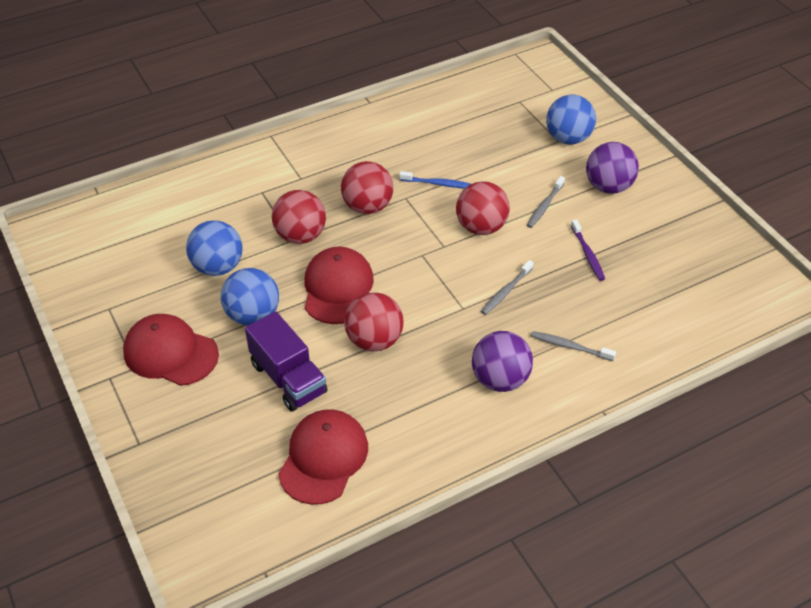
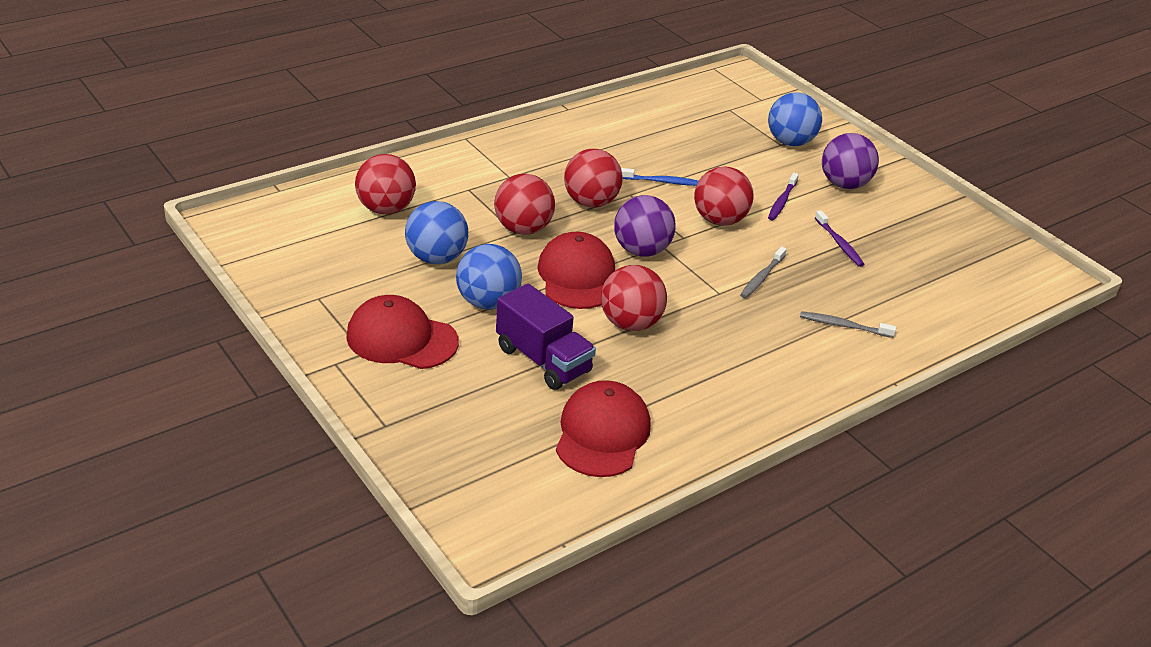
camera: 10 degrees left, 10 degrees down
purple ball [472,331,533,392] -> purple ball moved to [614,195,676,257]
grey toothbrush [527,176,565,228] -> purple toothbrush [768,173,799,220]
none -> red ball [355,154,416,214]

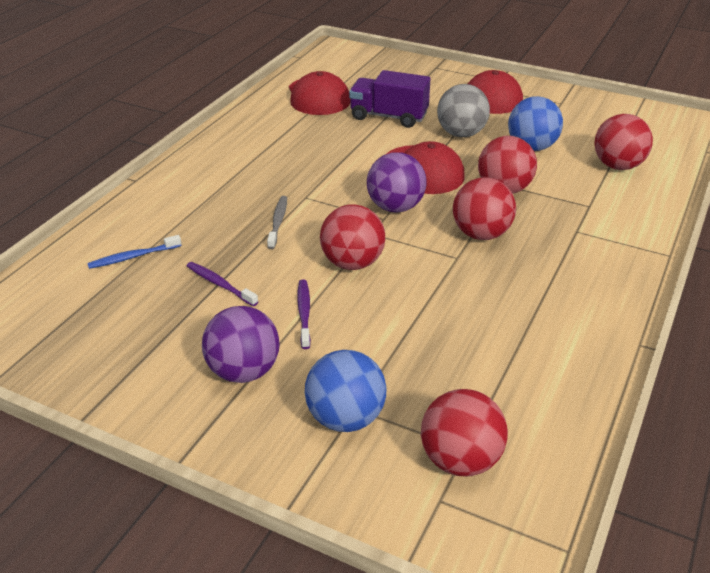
camera: 155 degrees right, 0 degrees up
blue ball [456,244,522,310] -> grey ball [437,84,490,137]
red ball [601,265,667,331] -> red ball moved to [421,389,508,476]
blue toothbrush [621,168,698,186] -> blue toothbrush moved to [87,235,181,269]
grey toothbrush [800,311,896,338] -> none

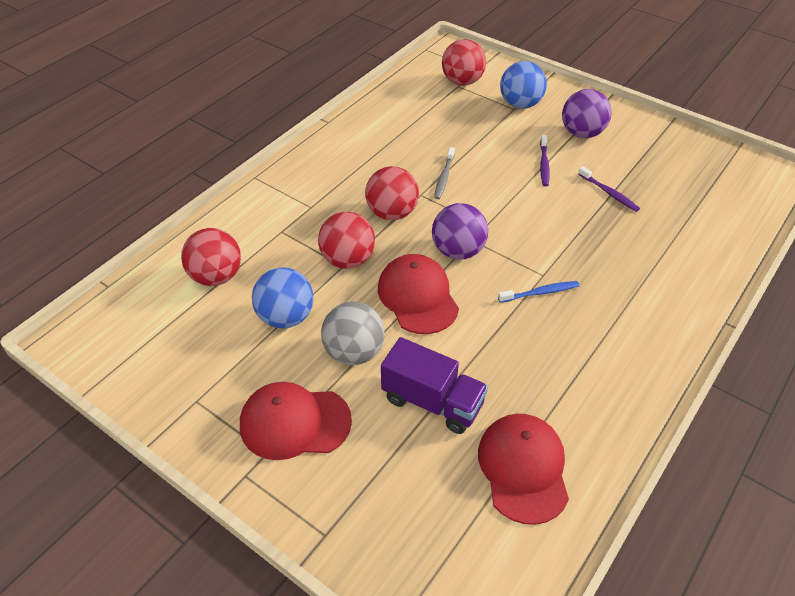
camera: 170 degrees left, 10 degrees up
blue toothbrush [87,235,181,269] -> blue toothbrush moved to [498,281,579,303]
grey toothbrush [267,196,287,249] -> grey toothbrush moved to [434,147,455,199]
red ball [320,204,385,270] -> none

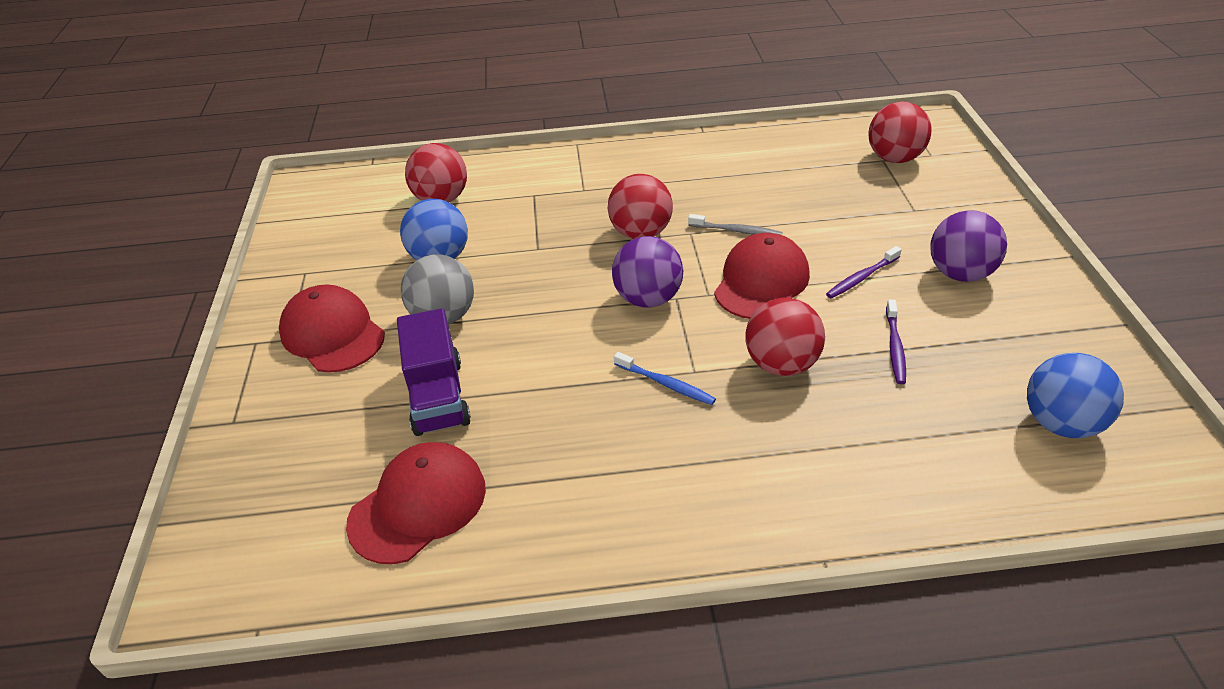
camera: 50 degrees right, 5 degrees down
red ball [318,212,375,269] -> red ball moved to [745,298,825,376]
red cap [378,254,459,334] -> red cap moved to [714,233,810,319]
grey toothbrush [434,147,455,199] -> grey toothbrush turned 135 degrees counterclockwise [688,214,782,235]
blue ball [500,61,547,109] -> blue ball moved to [1027,353,1124,438]

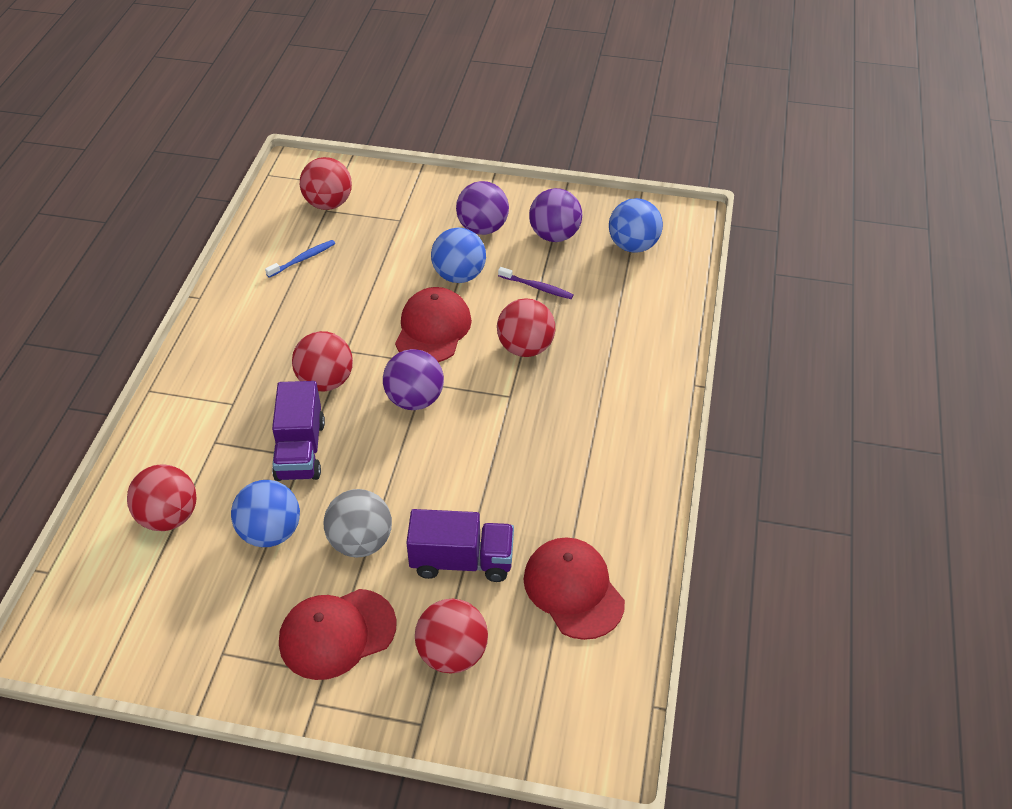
camera: 75 degrees left, 5 degrees up
blue toothbrush [614,352,716,405] -> blue toothbrush moved to [265,240,335,278]
grey toothbrush [688,214,782,235] -> none
red cap [714,233,810,319] -> red cap turned 60 degrees clockwise [395,287,472,362]
purple toothbrush [826,246,902,298] -> blue ball [431,228,486,283]
none -> purple truck [272,381,325,481]
none -> red ball [415,599,488,674]
none -> purple ball [529,188,582,242]

